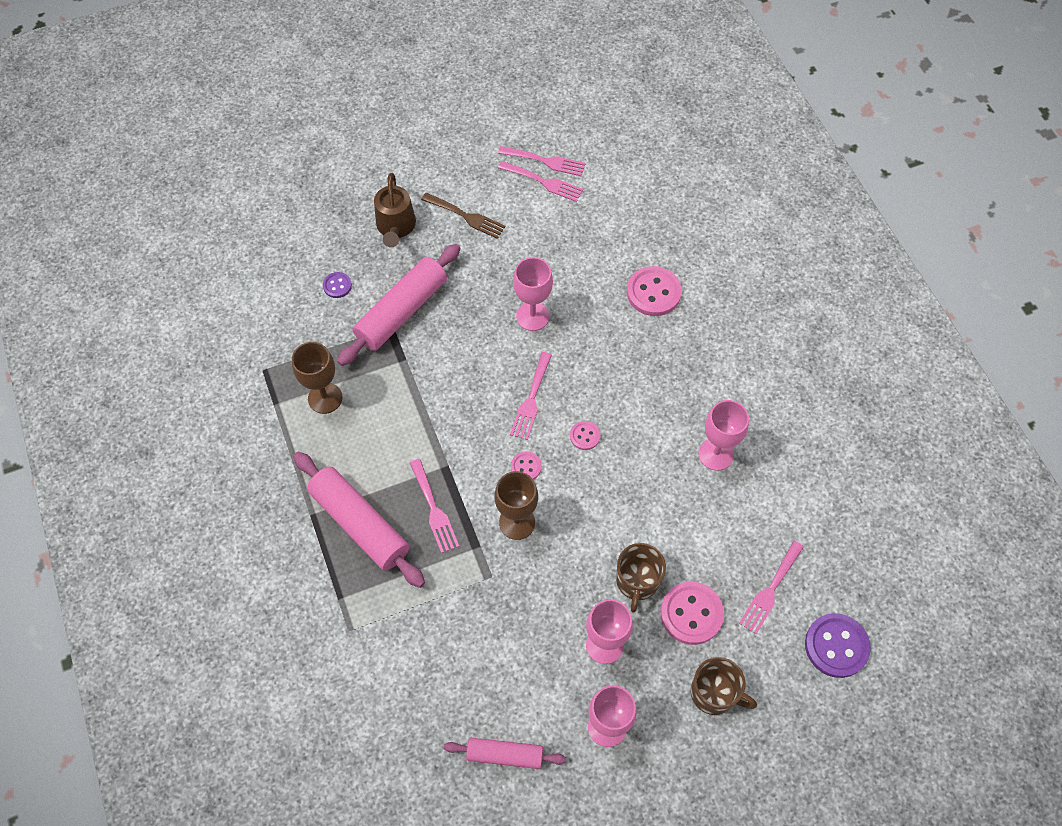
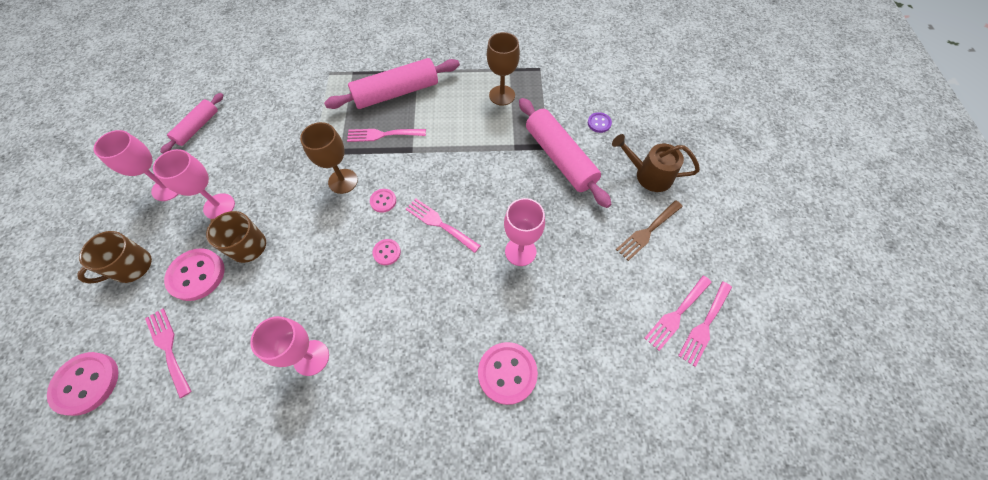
camera: 110 degrees right, 0 degrees up
purple button [805,613,871,678] -> pink button [47,352,118,416]

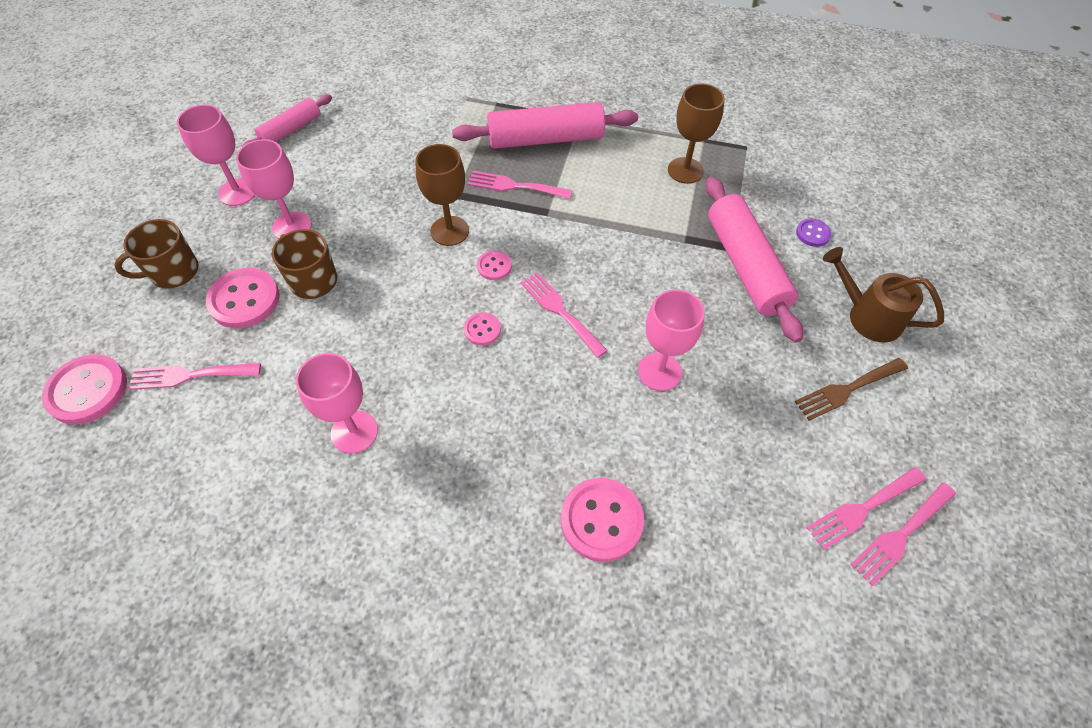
camera: 15 degrees right, 5 degrees down
pink fork [145,309,192,398] -> pink fork turned 75 degrees counterclockwise [128,363,261,390]

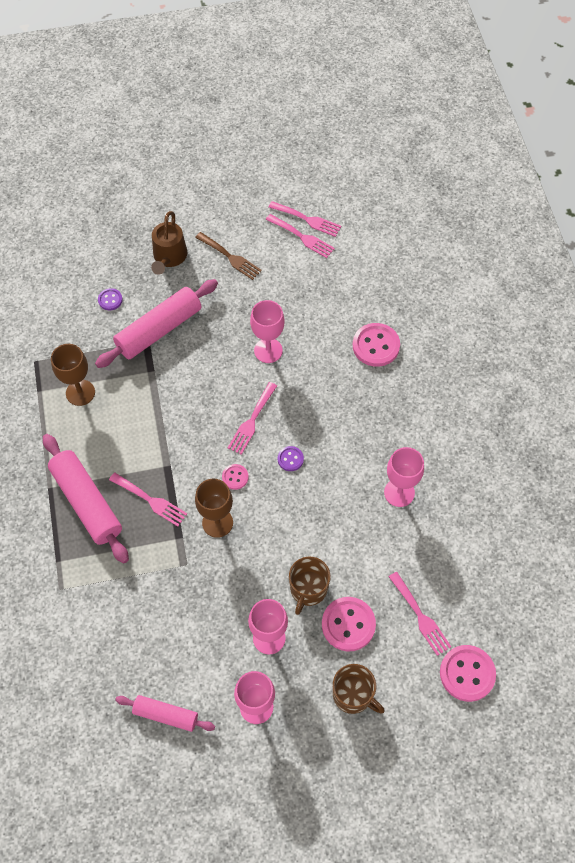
camera: 115 degrees left, 5 degrees up
pink button [464,312,501,346] -> purple button [278,446,304,471]
pink fork [468,171,572,199] -> pink fork turned 45 degrees counterclockwise [109,473,187,526]

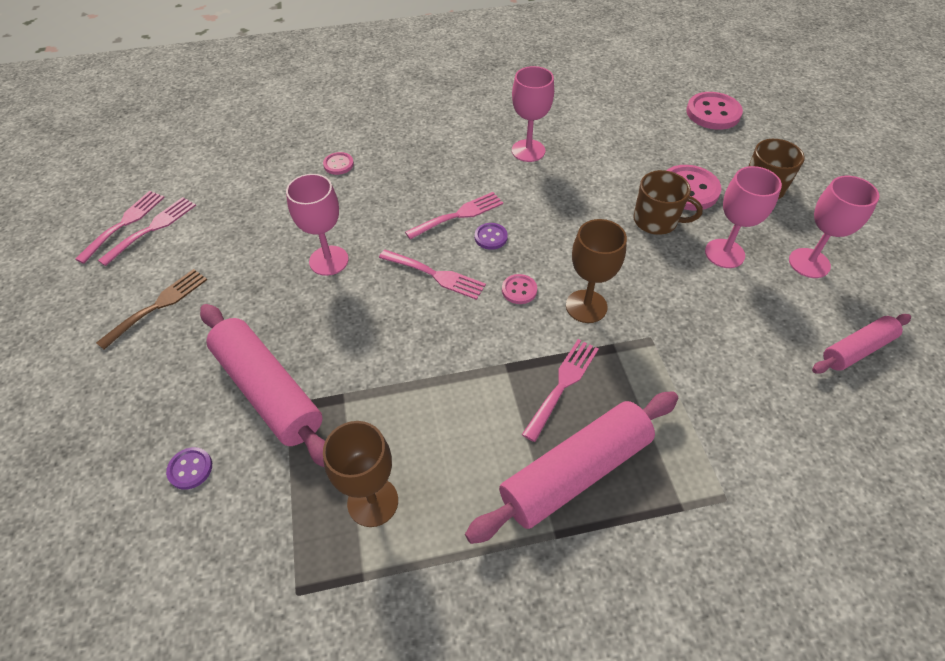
camera: 90 degrees left, 10 degrees down
pink rolling pin [115,695,215,732] -> pink rolling pin turned 45 degrees clockwise [812,314,911,374]
brown watering can [151,211,187,275] -> none
pink button [353,323,400,367] -> pink button [323,152,354,175], size x0.53
pink fork [389,572,451,656] -> pink fork moved to [405,192,503,240]

